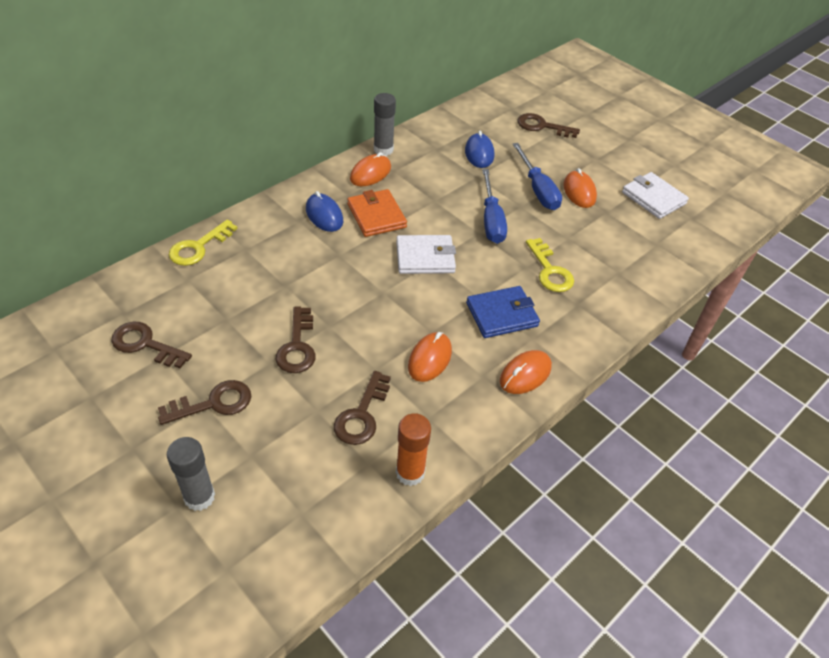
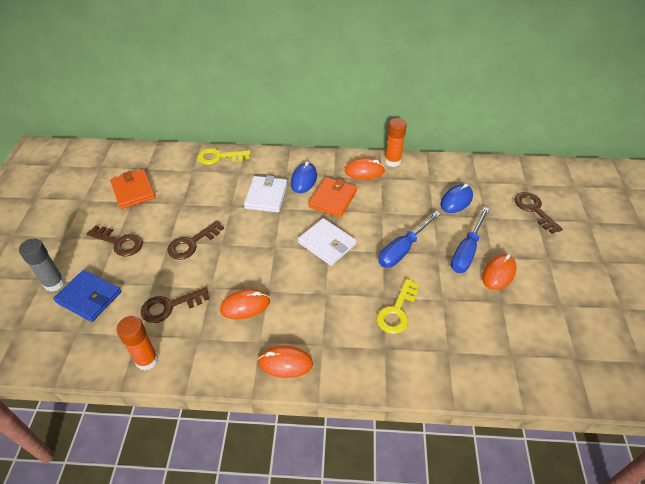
camera: 50 degrees right, 0 degrees up
brown key [111,322,192,368] -> orange wallet [110,169,156,209]
grey glue stick [374,93,396,156] -> orange glue stick [385,118,407,167]
blue wallet [466,286,540,338] -> blue wallet moved to [53,270,121,322]
white wallet [622,172,689,219] -> white wallet moved to [244,175,288,212]

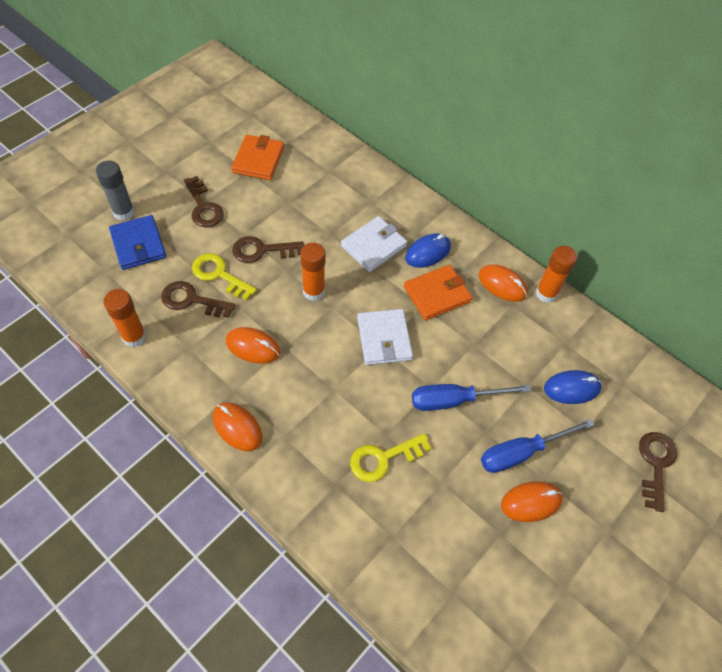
camera: 35 degrees right, 10 degrees up
yellow key [197,148,251,165] -> yellow key moved to [192,253,257,300]
none -> orange glue stick [300,243,325,301]

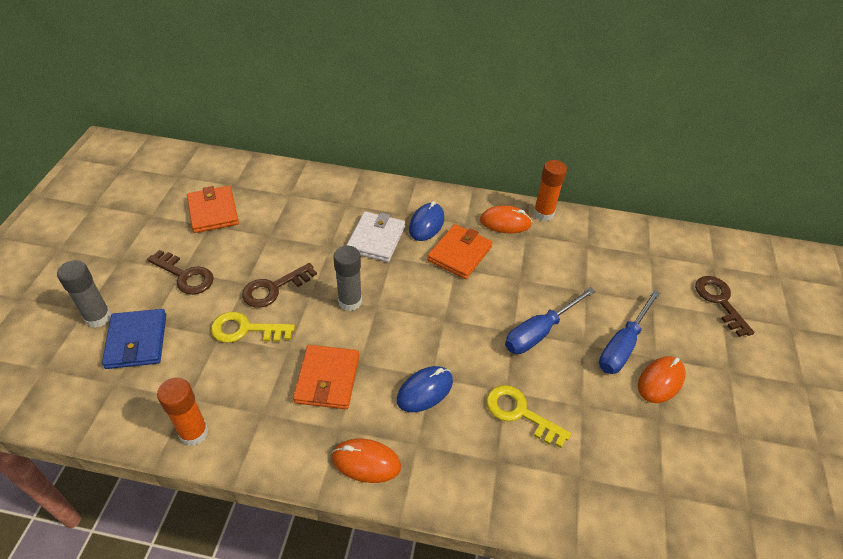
camera: 30 degrees left, 10 degrees down
blue wallet [109,215,166,270] -> blue wallet turned 45 degrees clockwise [102,309,166,369]
brown key [161,281,235,318] -> none
orange mouse [226,327,280,364] -> orange wallet [293,345,359,409]
orange glue stick [300,243,325,301] -> grey glue stick [333,246,362,311]
yellow key [350,433,431,482] -> yellow key turned 90 degrees clockwise [486,385,571,448]
white wallet [357,309,413,365] -> none
blue mouse [544,370,602,404] -> blue mouse moved to [397,366,453,412]

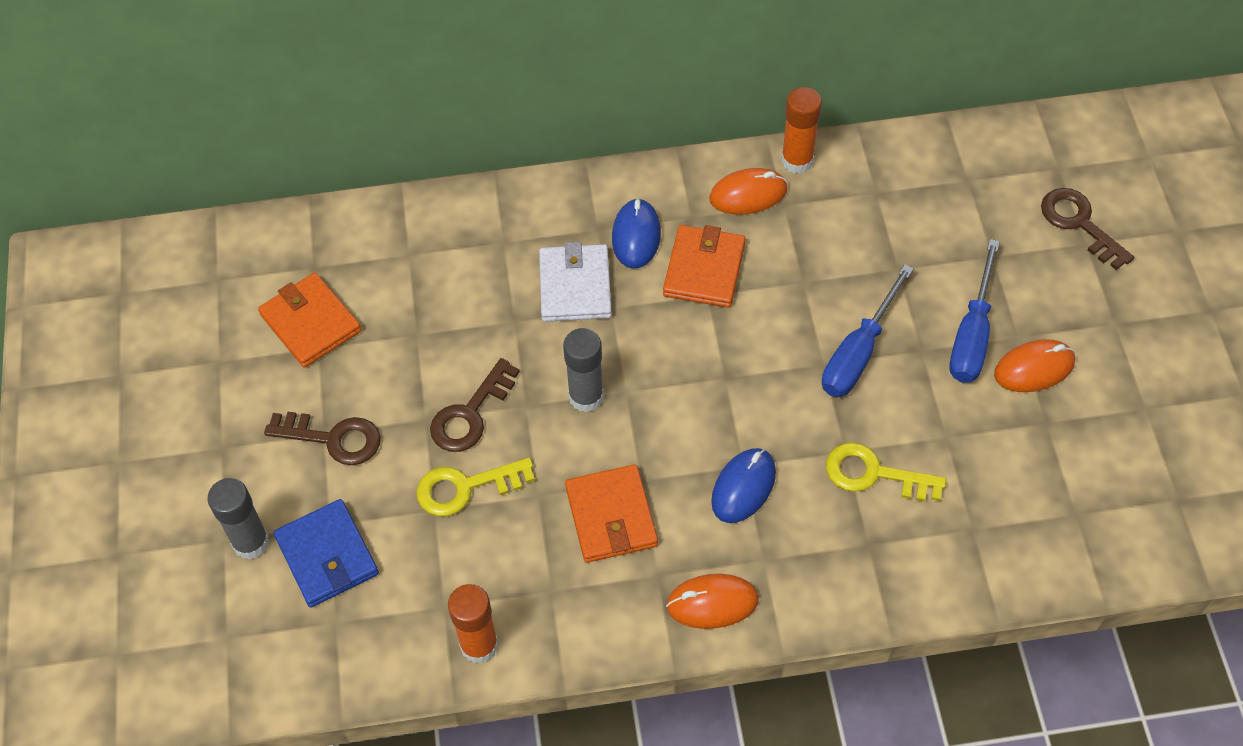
camera: 15 degrees left, 10 degrees up
orange mouse [638,356,686,403] -> orange mouse turned 45 degrees clockwise [994,339,1075,392]

